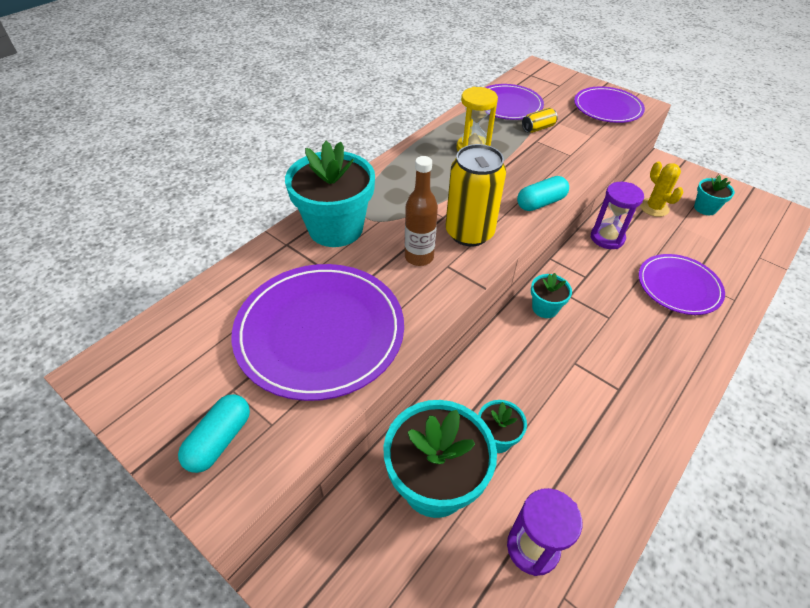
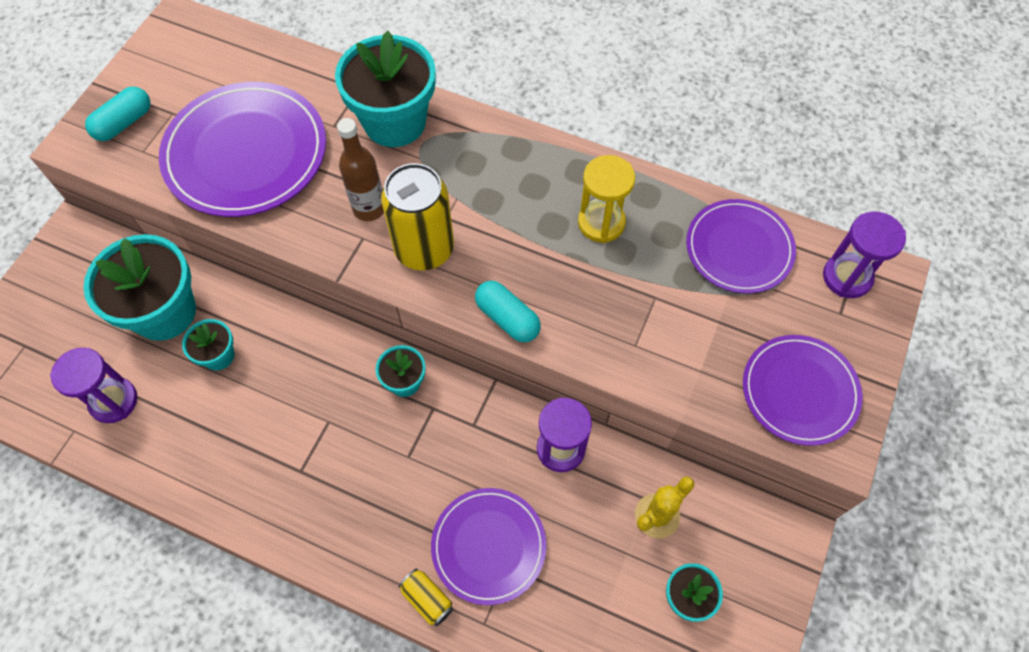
camera: 75 degrees right, 15 degrees up
turquoise capsule [178,394,250,473] -> turquoise capsule turned 60 degrees counterclockwise [85,86,150,141]
yellow can [522,108,558,133] -> yellow can moved to [399,568,453,626]
none -> purple hourglass [823,211,906,298]

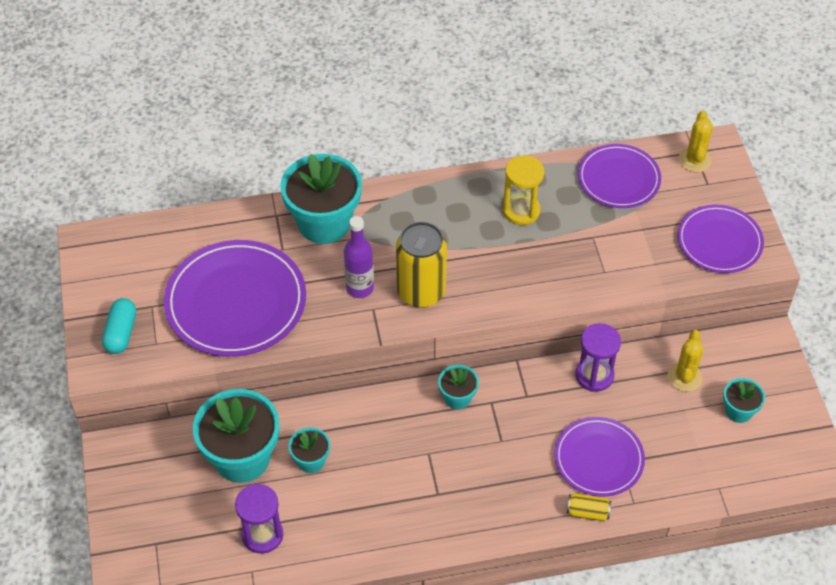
camera: 35 degrees left, 10 degrees down
brown bottle [337,118,384,221] -> purple bottle [344,216,374,298]
turquoise capsule [475,281,541,343] -> none
purple hourglass [823,211,906,298] -> yellow cactus [679,111,713,172]

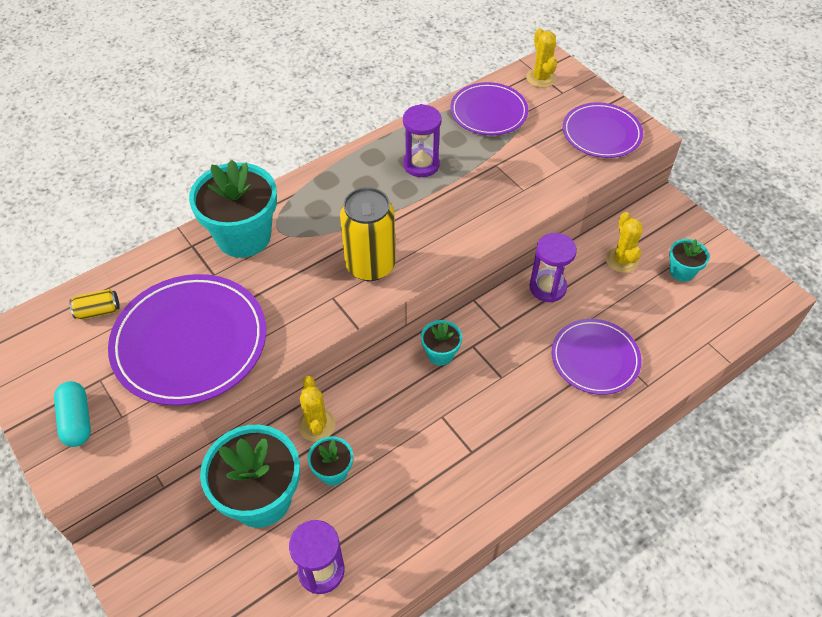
camera: 25 degrees left, 0 degrees up
purple bottle [344,216,374,298] -> none
yellow hourglass [503,156,544,225] -> purple hourglass [403,104,442,177]
yellow can [567,493,611,521] -> yellow can moved to [69,289,120,320]
none -> yellow cactus [298,376,335,442]

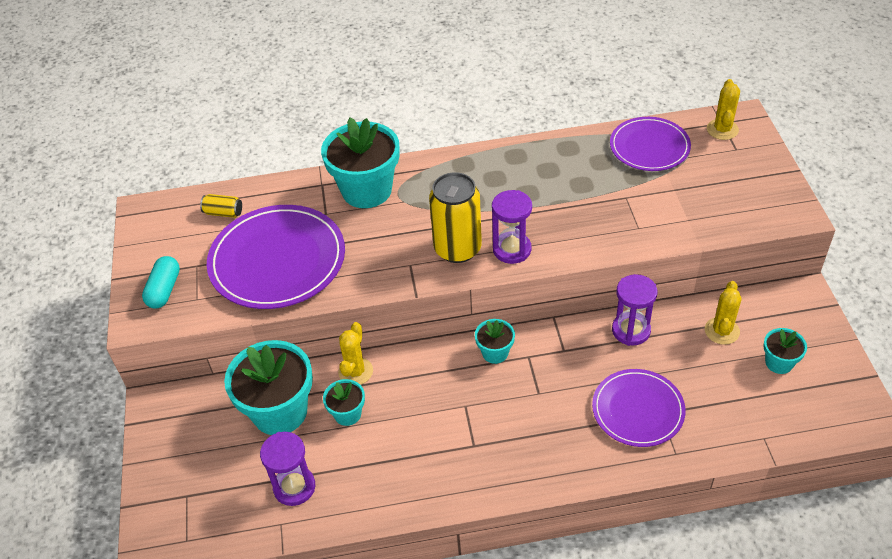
camera: 30 degrees right, 5 degrees down
purple hourglass [403,104,442,177] -> purple hourglass moved to [492,190,532,264]
purple plate [563,102,643,158] -> none

